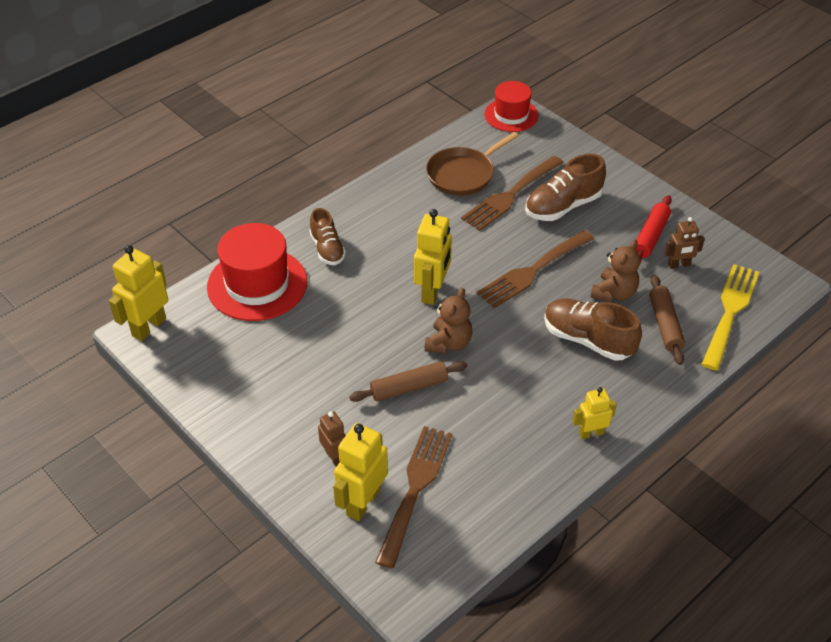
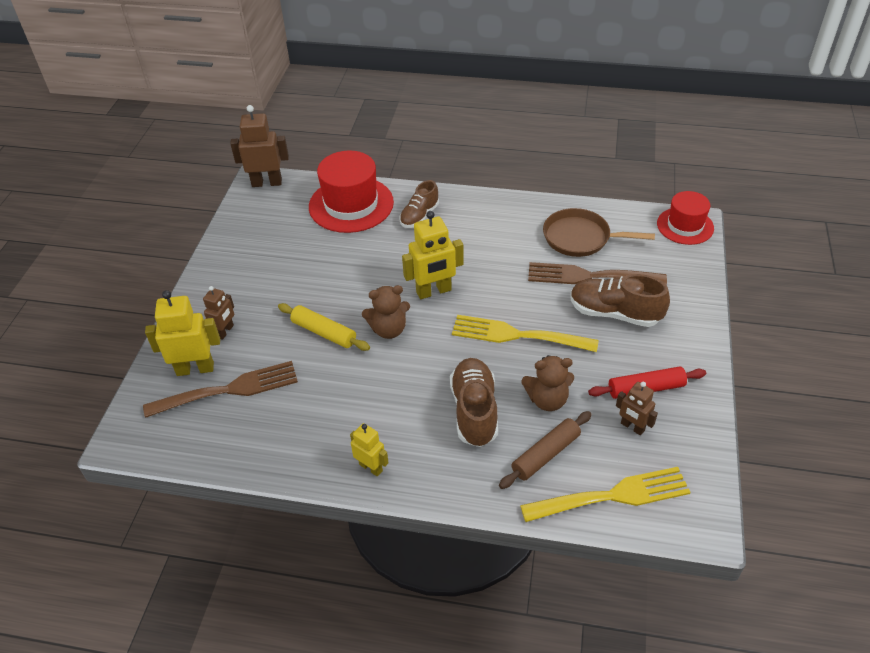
camera: 55 degrees right, 0 degrees up
yellow robot [109,245,168,341] -> brown robot [230,105,289,187]
brown rolling pin [349,361,467,402] -> yellow rolling pin [278,303,370,351]
brown fork [476,230,594,309] -> yellow fork [452,315,599,352]

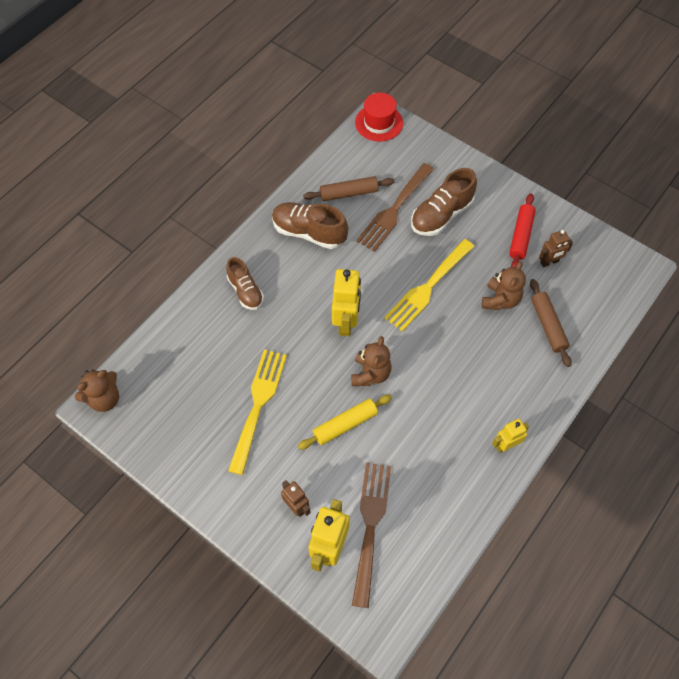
camera: 65 degrees left, 15 degrees up
brown robot [230,105,289,187] -> brown teddy bear [75,369,119,412]
red hat [309,151,394,233] -> none
brown shoe [450,358,498,447] -> brown shoe moved to [272,202,348,249]
yellow fork [520,467,691,522] -> yellow fork moved to [228,350,287,475]
brown pan [543,208,655,257] -> brown rolling pin [303,176,394,201]

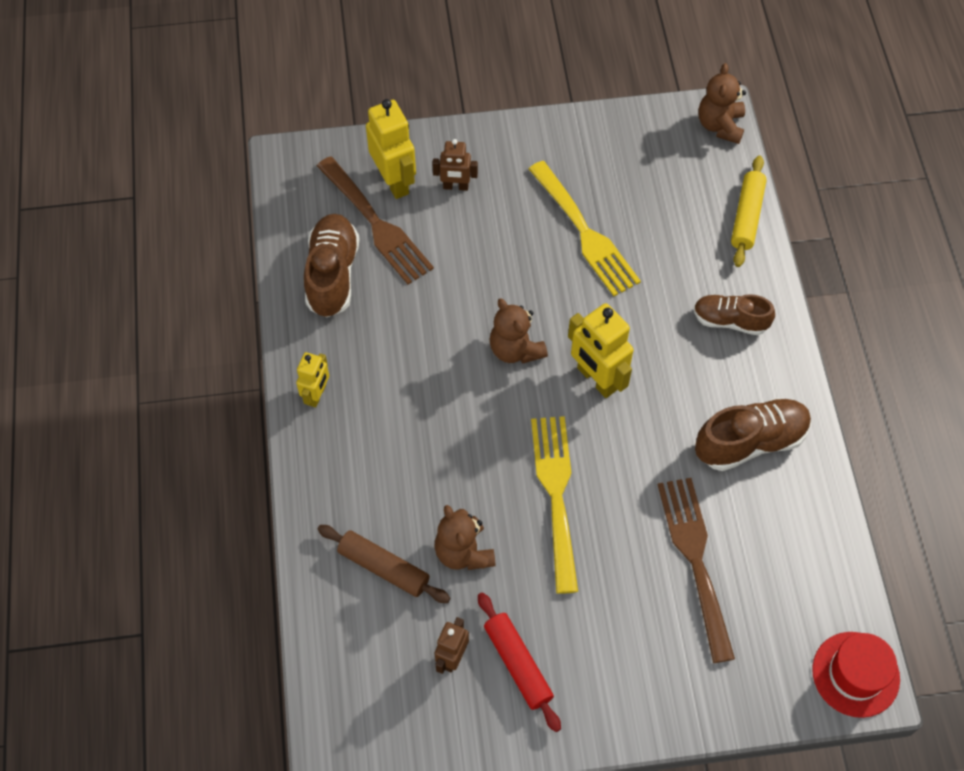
camera: 135 degrees right, 0 degrees up
yellow rolling pin [298,395,392,450] -> yellow rolling pin moved to [731,156,767,267]
brown rolling pin [303,176,394,201] -> none
brown shoe [411,168,477,236] -> brown shoe moved to [304,214,360,318]

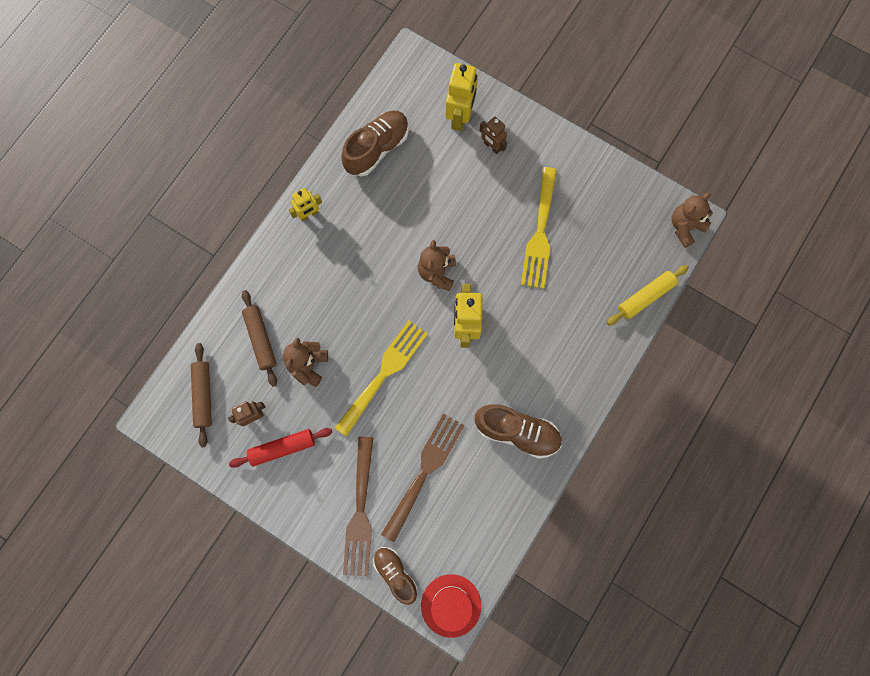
camera: 40 degrees right, 15 degrees up
brown fork [317,156,434,284] -> brown fork moved to [343,436,373,576]
red rolling pin [478,592,561,732] -> red rolling pin turned 60 degrees clockwise [229,428,332,468]
brown shoe [694,294,775,335] -> brown shoe moved to [373,547,417,605]
none -> brown rolling pin [191,343,212,447]

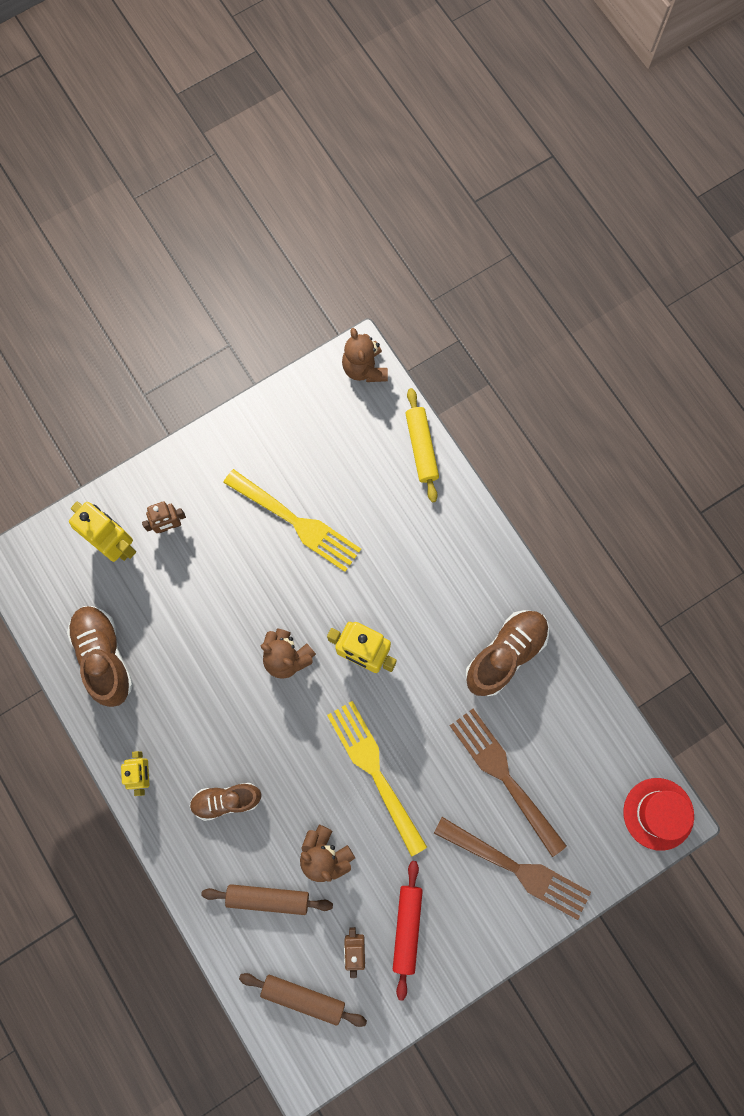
camera: 65 degrees left, 0 degrees up
brown shoe [373,547,417,605] -> brown shoe moved to [189,783,262,821]

